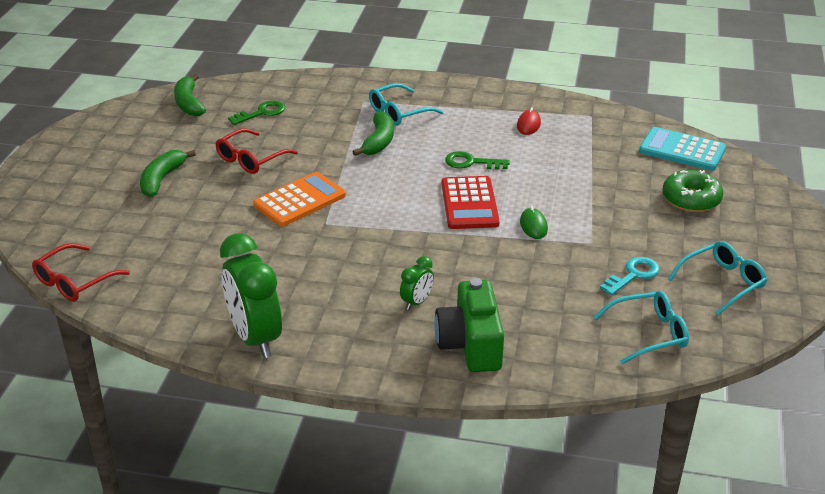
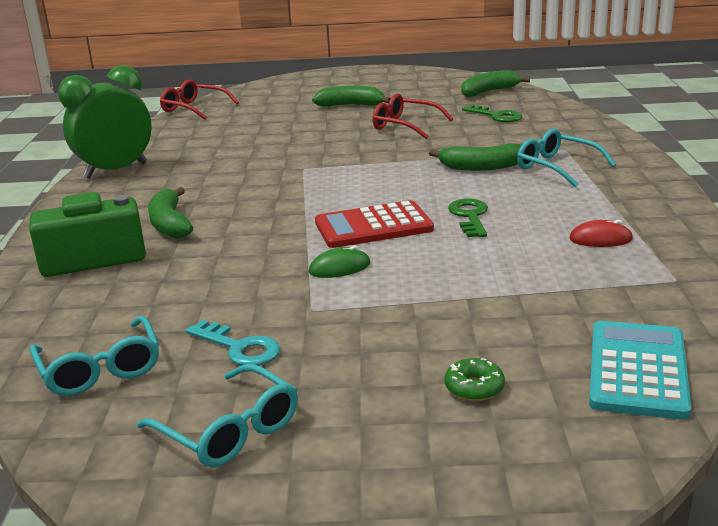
camera: 80 degrees right, 10 degrees down
orange calculator [253,172,346,227] -> none
green clock [400,256,434,310] -> green banana [148,187,193,239]
green donut [662,170,723,212] -> green donut [445,358,505,401], size x0.55

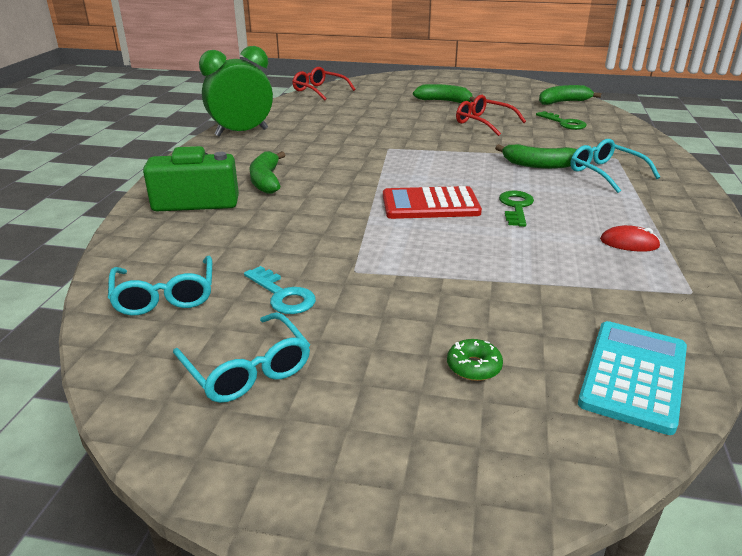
camera: 10 degrees right, 5 degrees up
green mouse [309,245,371,278] -> none

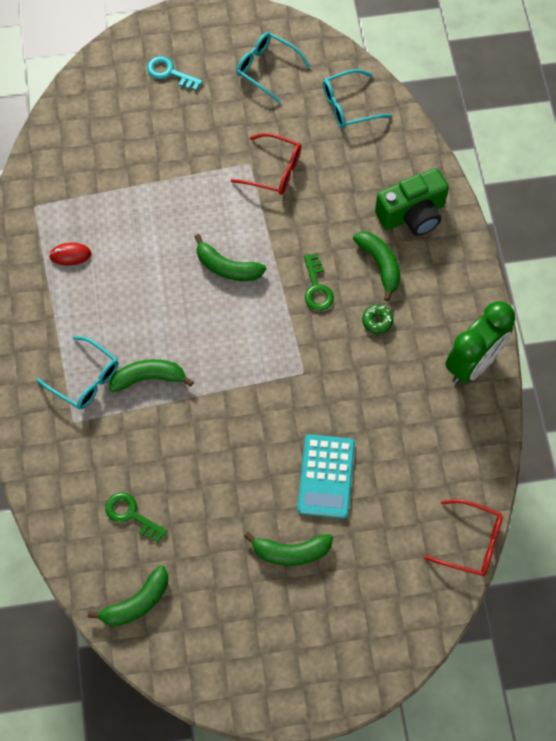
camera: 160 degrees right, 35 degrees up
turquoise glasses [108,255,212,316] -> turquoise glasses turned 75 degrees counterclockwise [323,69,392,129]
turquoise key [244,266,316,314] -> turquoise key moved to [147,56,203,91]
red calculator [383,186,482,219] -> green banana [195,234,266,281]
green donut [447,339,503,381] -> green donut moved to [362,305,393,334]
red glasses [456,95,526,136] -> red glasses moved to [231,133,301,195]
green key [499,191,534,227] -> green key moved to [304,254,334,311]
turquoise calculator [578,321,687,435] -> turquoise calculator moved to [297,434,355,519]

